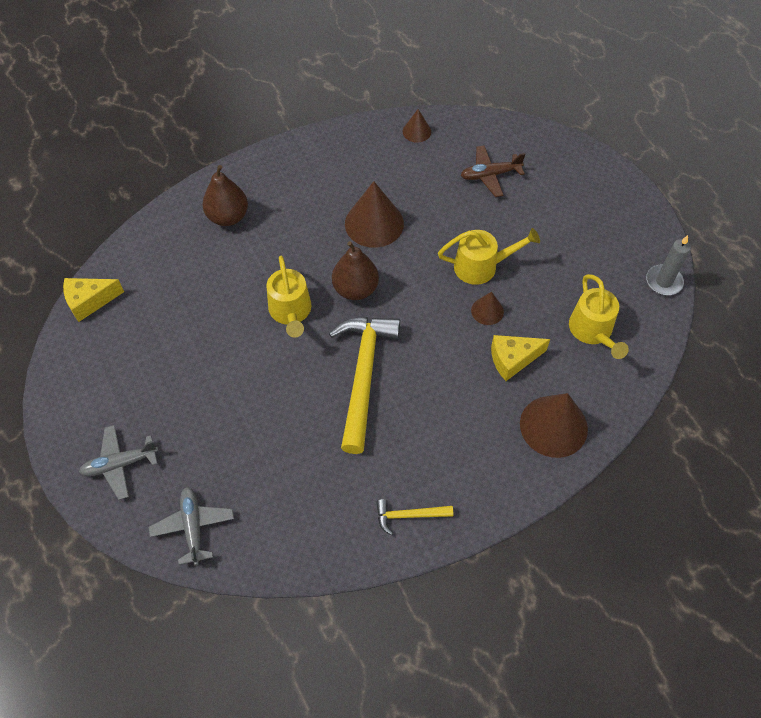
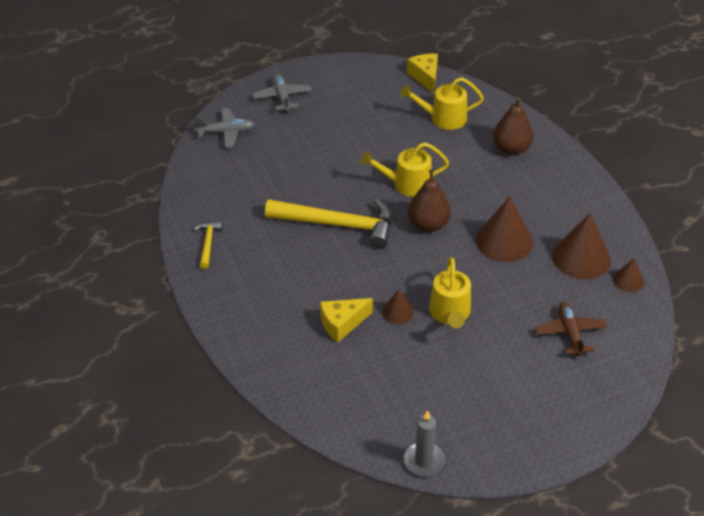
camera: 95 degrees right, 15 degrees down
yellow cheese [491,335,550,381] -> yellow cheese turned 105 degrees counterclockwise [320,298,373,342]
brown cone [520,393,588,458] -> brown cone moved to [552,213,611,279]
yellow watering can [569,274,629,359] -> yellow watering can moved to [400,77,484,130]

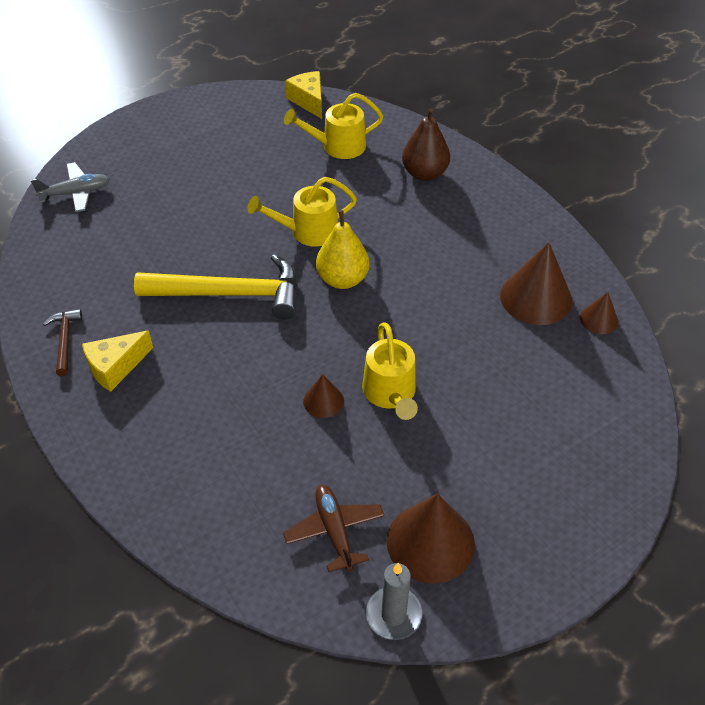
camera: 10 degrees left, 5 degrees up
yellow hammer [193,222,223,269] -> brown hammer [43,309,82,376]
grey plane [252,74,312,113] -> none
yellow cheese [320,298,373,342] -> yellow cheese moved to [82,331,153,392]
brown pear [408,169,451,232] -> yellow pear [316,210,370,289]
brown cone [476,197,533,262] -> brown cone moved to [387,494,475,584]
brown plane [535,302,607,356] -> brown plane moved to [283,485,384,572]

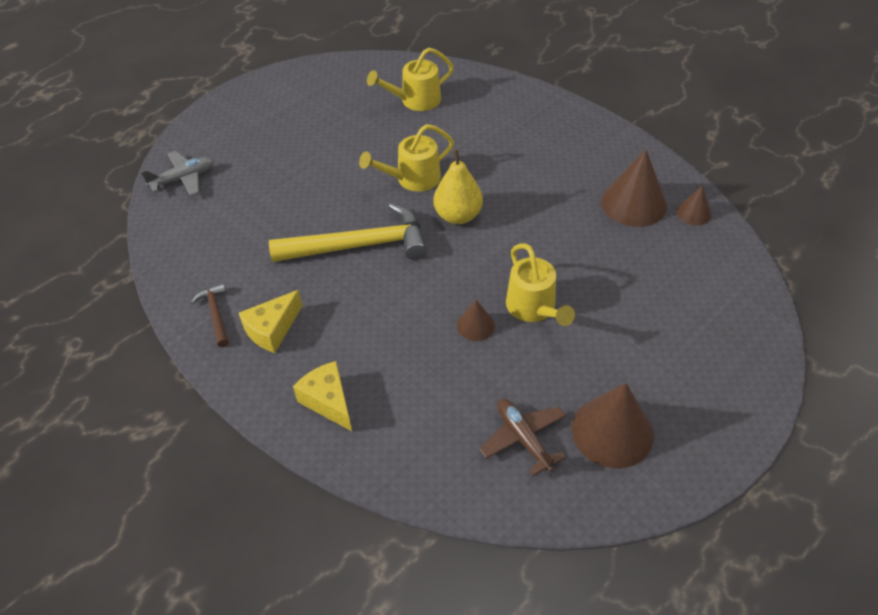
camera: 10 degrees left, 0 degrees up
yellow cheese [285,71,322,119] -> yellow cheese moved to [293,361,352,431]
grey candle [366,563,422,640] -> none
brown pear [402,108,450,181] -> none

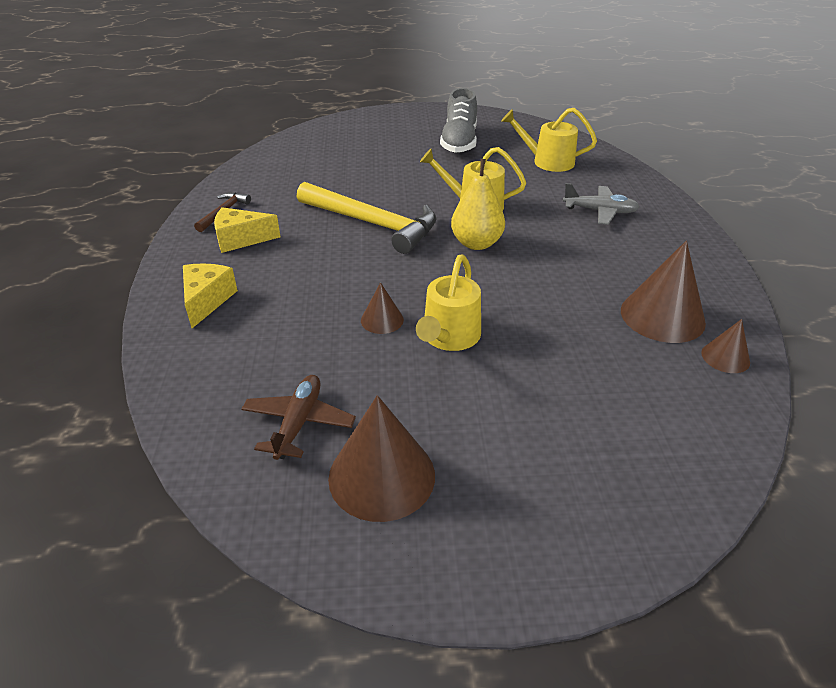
camera: 40 degrees right, 10 degrees down
grey plane [141,151,214,196] -> grey plane moved to [563,183,640,225]
none -> grey shoe [440,88,477,153]

